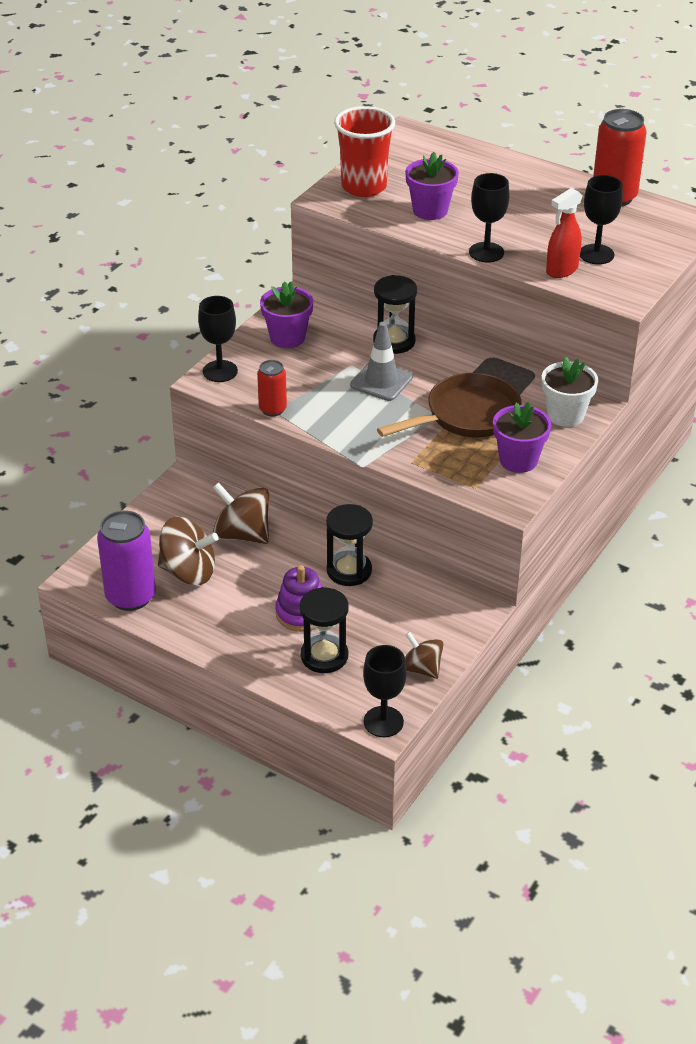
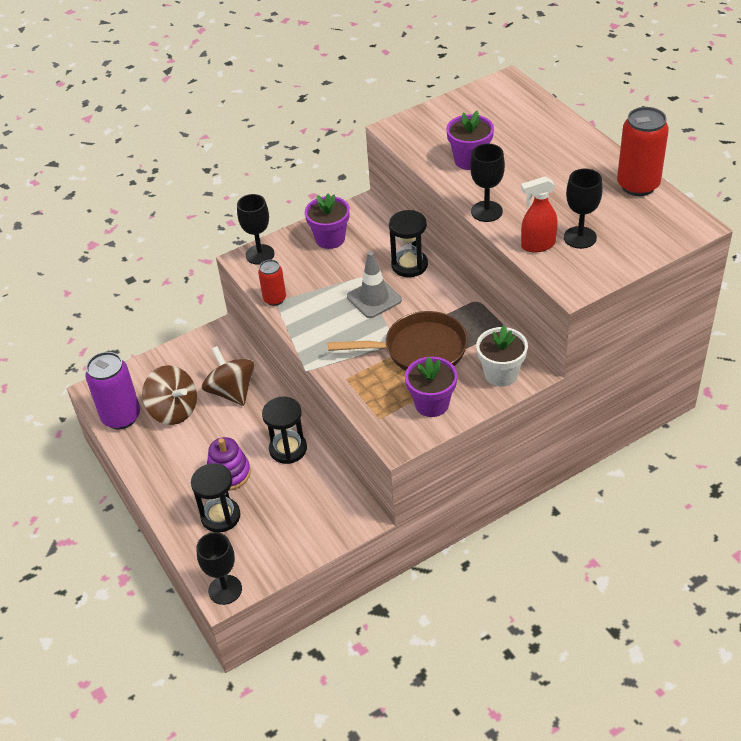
camera: 30 degrees right, 5 degrees up
red cup [334,106,395,197] -> none
brown spinning top [405,632,444,679] -> none

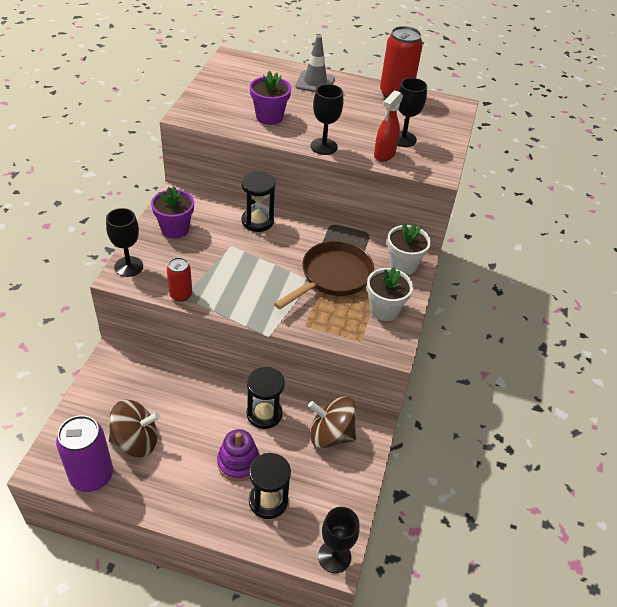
camera: 50 degrees left, 0 degrees up
brown spinning top [202,346,255,406] -> brown spinning top moved to [308,396,356,448]
grey traffic cone [347,251,402,318] -> grey traffic cone moved to [295,35,335,92]
purple flower pot [405,357,457,417] -> white flower pot [367,267,413,321]

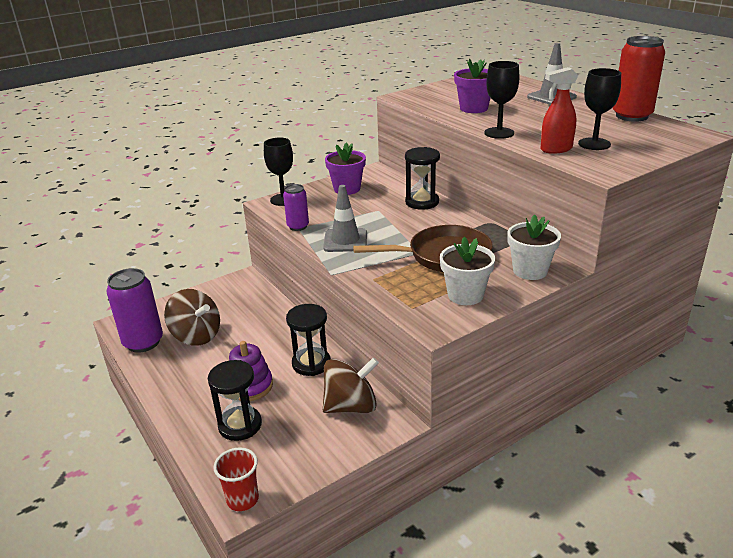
camera: 45 degrees right, 15 degrees down
red can [167,257,192,302] -> purple can [283,184,309,231]
brown spinning top [308,396,356,448] -> brown spinning top turned 105 degrees clockwise [323,357,379,413]
black goblet [318,507,359,573] -> red cup [213,447,259,511]
none -> grey traffic cone [323,185,367,252]

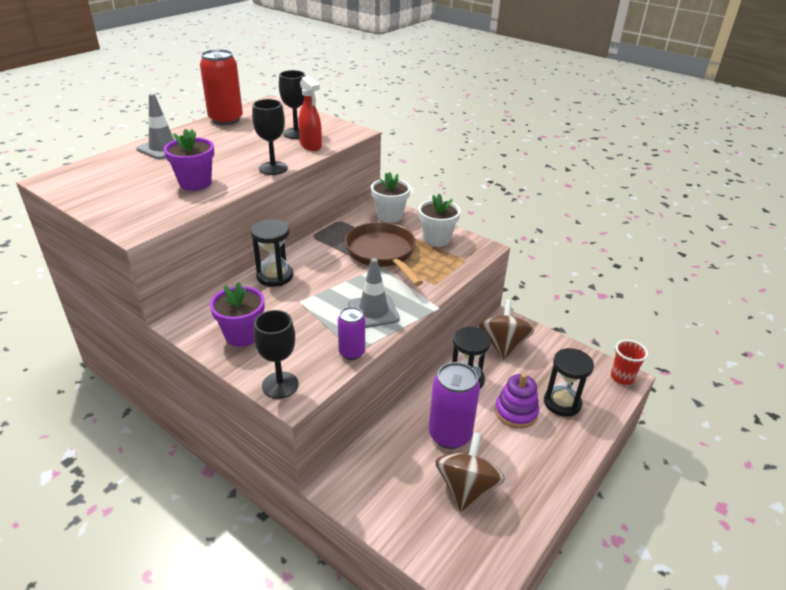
camera: 110 degrees left, 5 degrees up
purple can [106,268,163,353] -> purple can moved to [429,362,480,449]
brown spinning top [323,357,379,413] -> brown spinning top turned 45 degrees clockwise [479,299,534,359]

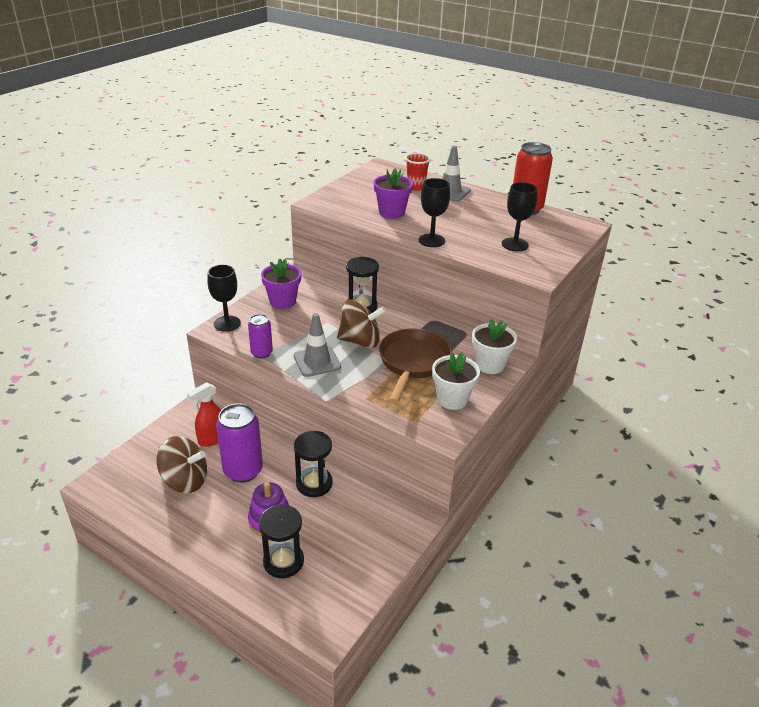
camera: 85 degrees right, 0 degrees up
red spray bottle [299,76,322,151] -> red spray bottle moved to [187,382,221,447]
brown pan [345,222,423,286] -> brown pan turned 45 degrees counterclockwise [379,329,452,404]
brown spinning top [479,299,534,359] -> brown spinning top moved to [337,299,386,348]
red cup [611,340,648,385] -> red cup moved to [405,153,431,191]

